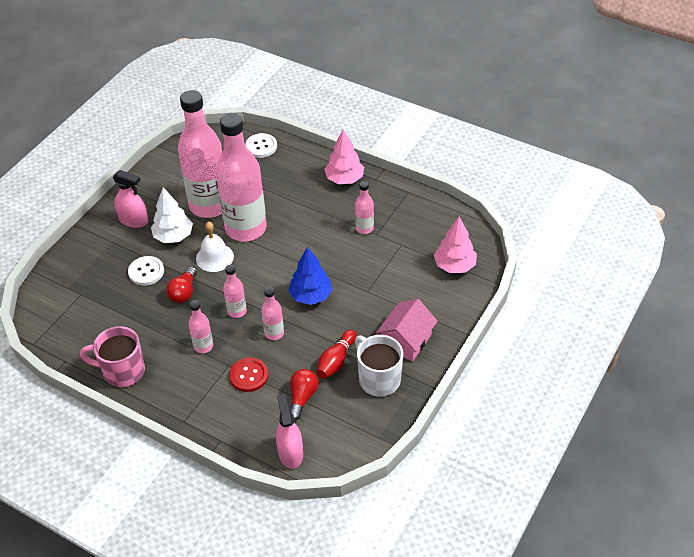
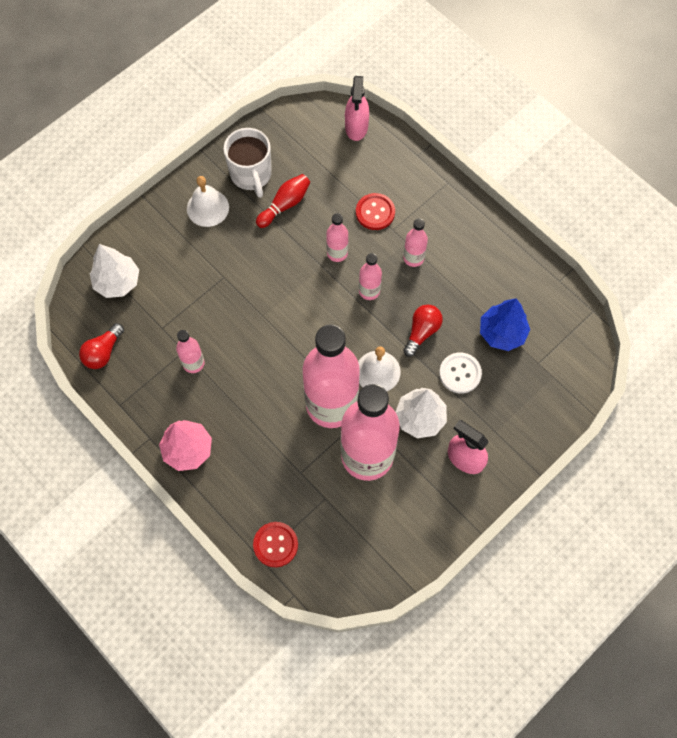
camera: 165 degrees left, 20 degrees up
pink mug [80,326,145,387] -> none
white button [245,133,277,158] -> red button [253,522,298,567]
blue tree [288,247,333,305] -> blue tree moved to [480,298,530,351]
red light bulb [290,369,318,420] -> red light bulb moved to [79,323,124,369]
pink house [376,299,438,362] -> white bell [187,176,229,227]
pink tree [434,217,477,273] -> white tree [90,244,139,298]

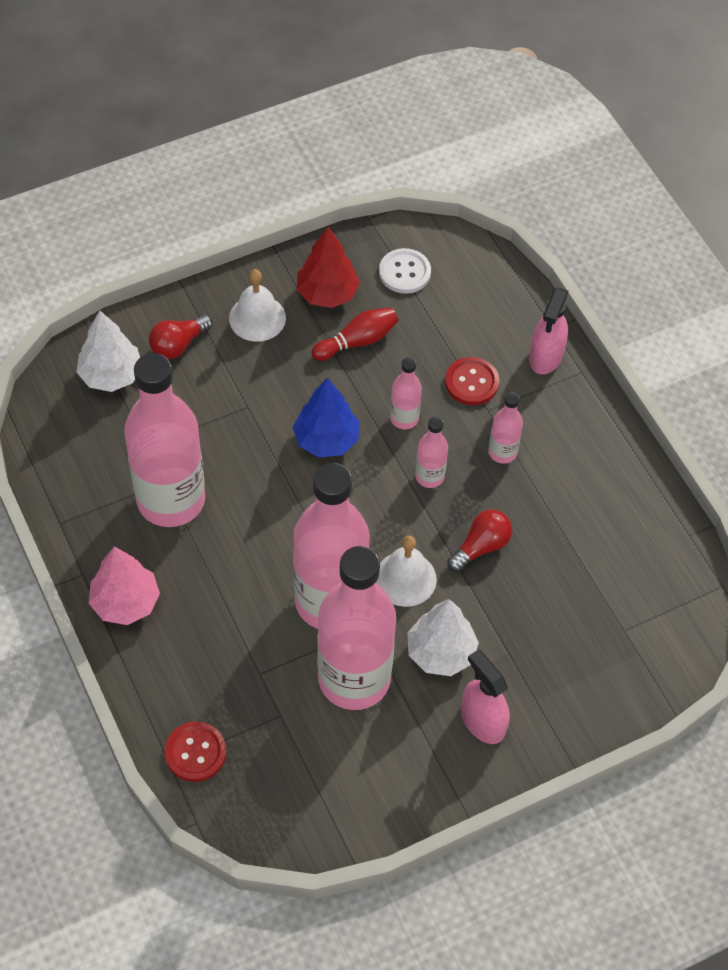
camera: 15 degrees right, 10 degrees down
red light bulb [79,323,124,369] -> red light bulb moved to [149,314,212,359]
pink bottle [176,330,205,373] -> pink bottle [124,353,205,527], size x2.31
white mug [223,128,272,198] -> red tree [297,227,360,308]
pink spray bottle [345,76,369,141] -> pink spray bottle moved to [529,287,568,374]
white button [439,352,482,394] -> white button moved to [379,248,431,294]
blue tree [480,298,530,351] -> blue tree moved to [293,378,359,457]

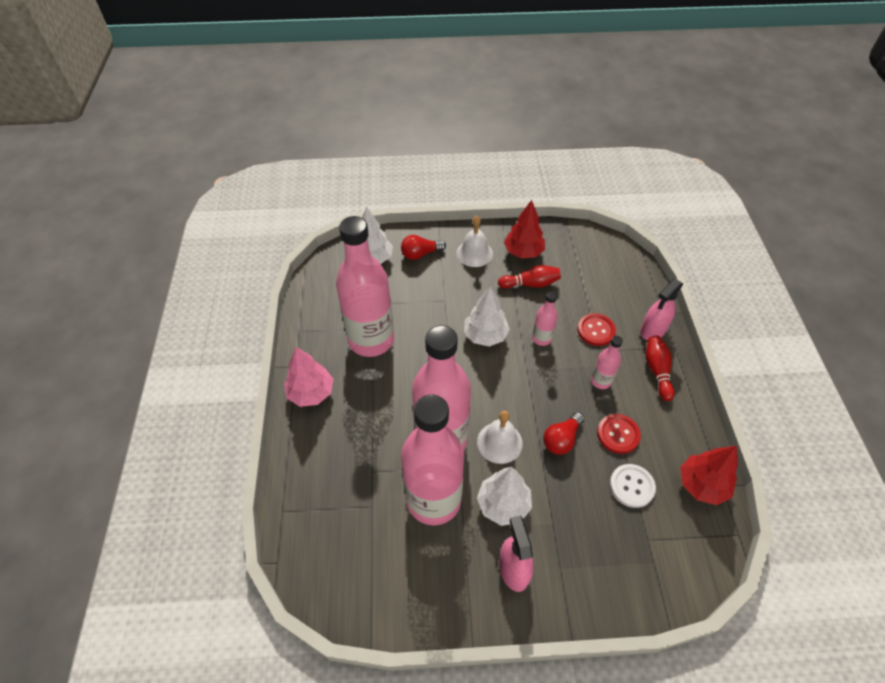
camera: 25 degrees right, 5 degrees down
red button [165,721,226,782] -> red button moved to [597,414,641,454]
blue tree [293,378,359,457] -> white tree [464,286,510,347]
white button [379,248,431,294] -> white button moved to [610,464,656,508]
pink bottle [415,417,448,488] -> none
red light bulb [447,509,512,572] -> red light bulb turned 150 degrees clockwise [544,412,585,455]
none -> red bowling pin [646,335,675,401]
none -> red tree [680,446,738,505]

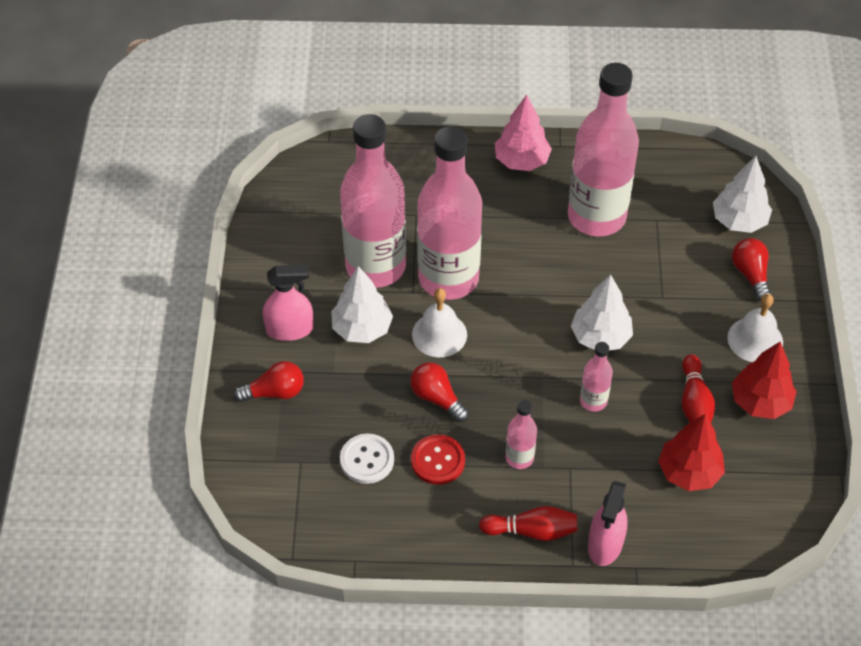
camera: 95 degrees right, 0 degrees up
red button [577,313,616,346] -> none
pink spray bottle [640,279,684,340] -> pink spray bottle turned 120 degrees counterclockwise [588,481,628,566]
red tree [680,446,738,505] -> red tree moved to [658,414,725,491]
none -> red light bulb [233,361,304,402]

